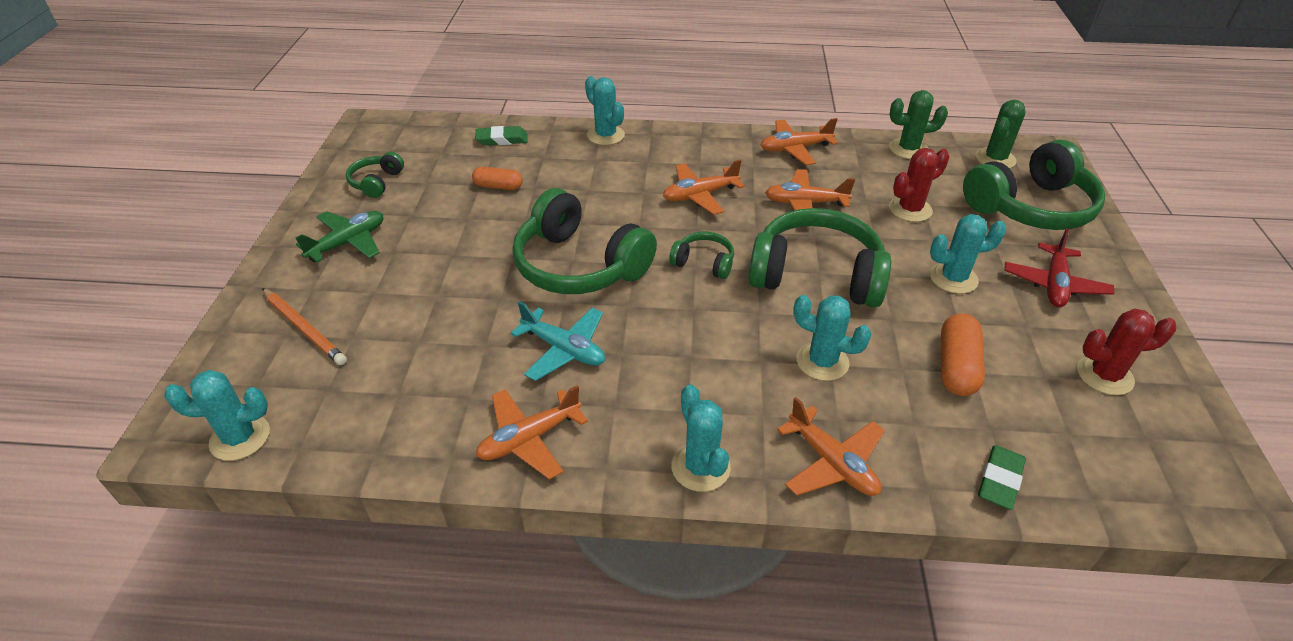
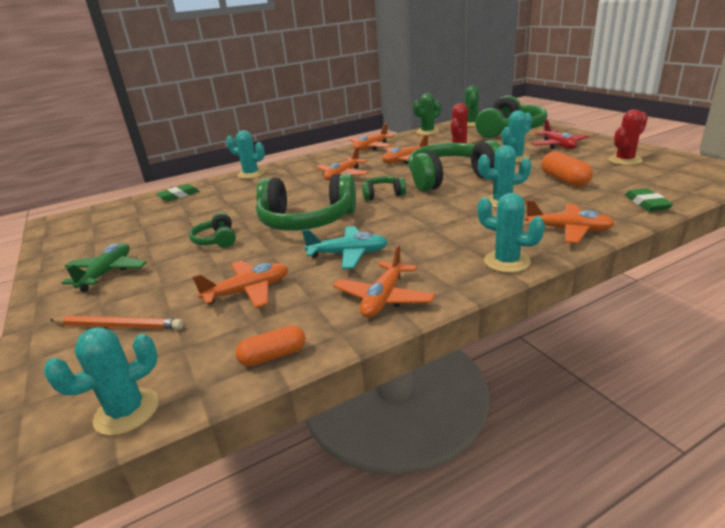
camera: 30 degrees left, 15 degrees down
green headphones [346,152,404,198] -> green headphones moved to [189,213,236,248]
orange capsule [472,167,523,190] -> orange capsule moved to [236,325,306,367]
none -> orange plane [192,260,288,308]

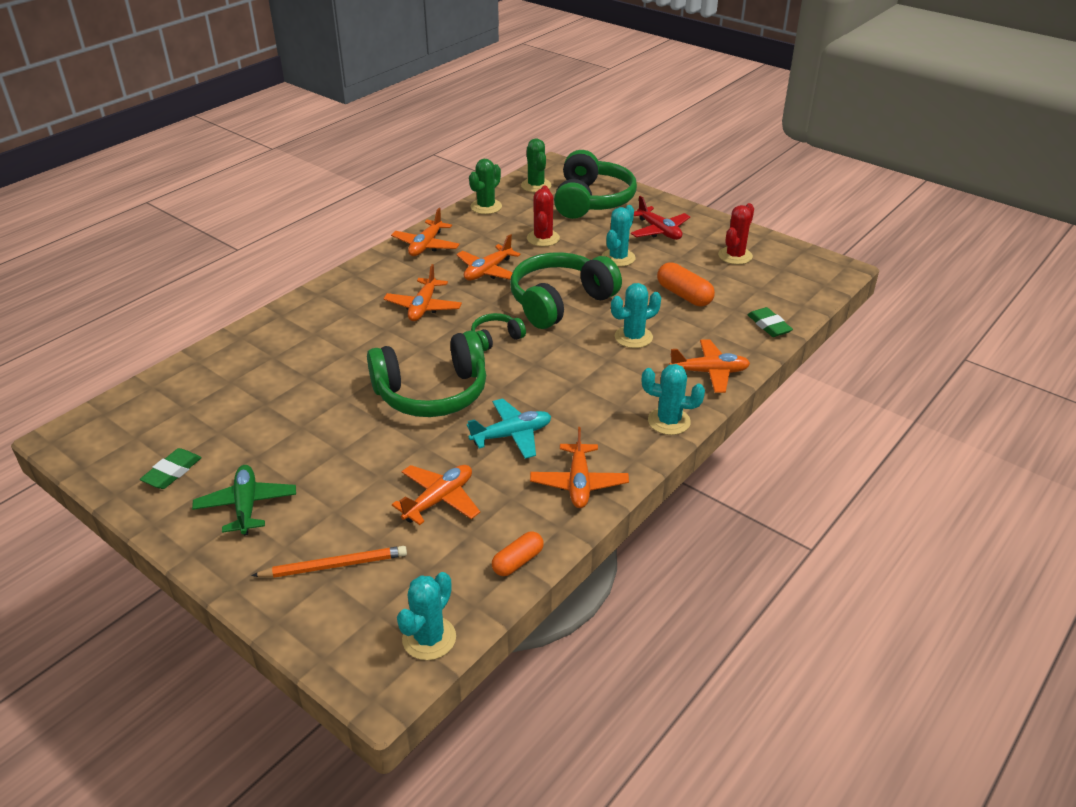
camera: 25 degrees left, 10 degrees up
green eraser [156,184,200,201] -> green eraser moved to [140,448,202,489]
green headphones [189,213,236,248] -> none
turquoise cactus [226,130,265,179] -> none

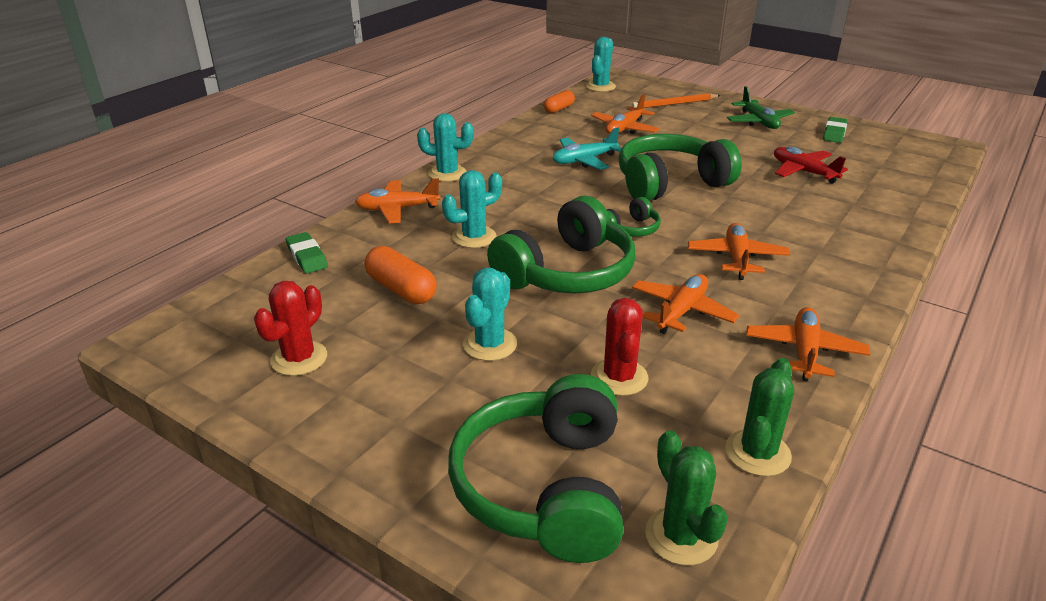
camera: 175 degrees right, 5 degrees down
orange plane [530,427,629,508] -> none
red plane [631,196,690,240] -> red plane moved to [774,146,848,184]

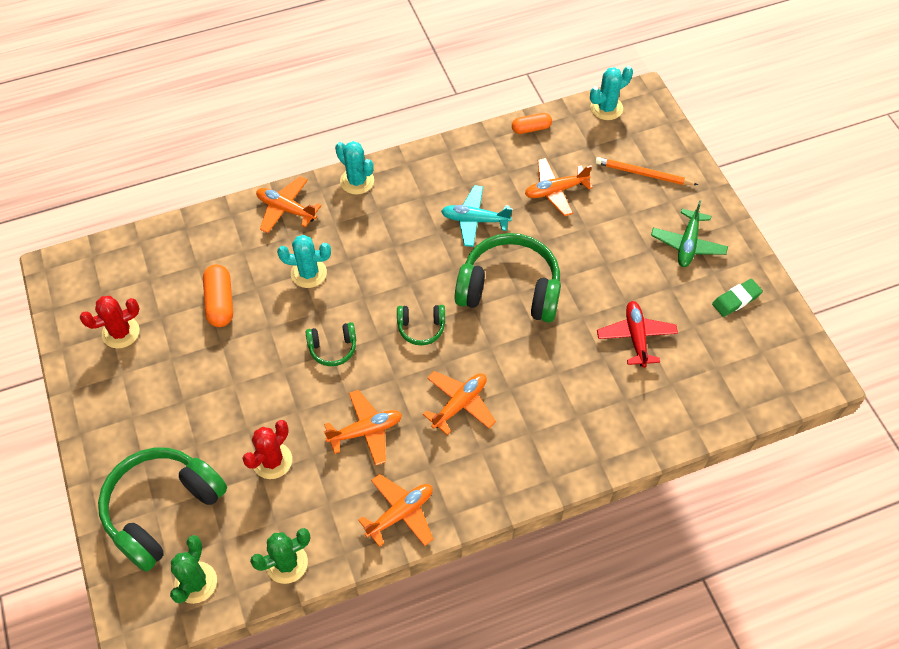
camera: 35 degrees right, 25 degrees up
green eraser [285,232,328,273] -> none
turquoise cactus [463,268,517,361] -> none
green headphones [487,196,635,293] -> green headphones [306,322,356,366], size x0.47

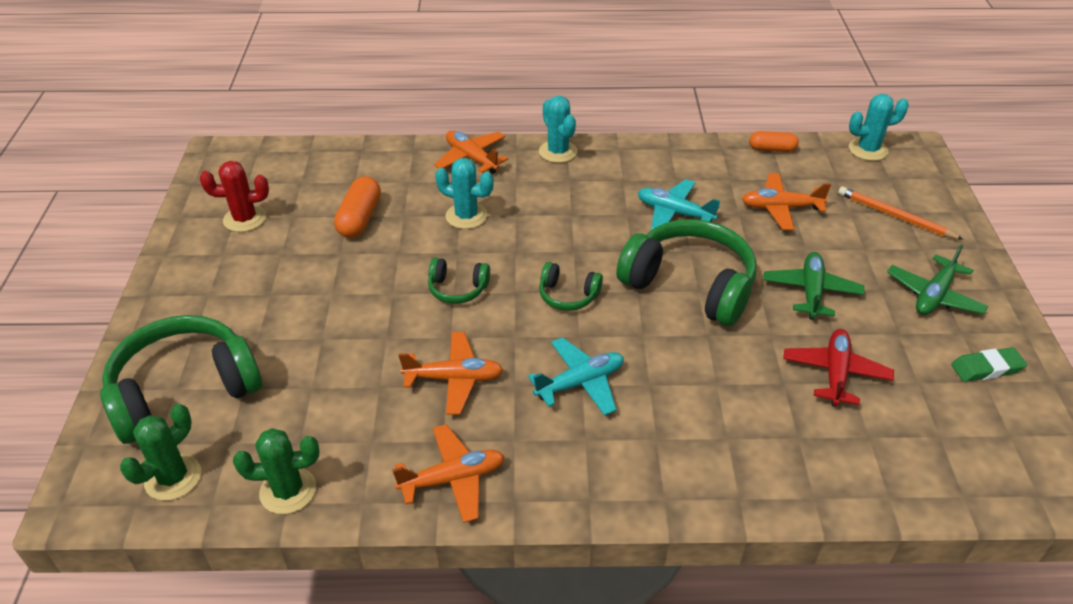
camera: 20 degrees right, 15 degrees down
red cactus [242,420,292,479] -> none
orange plane [423,371,496,435] -> turquoise plane [528,337,624,416]
none -> green plane [763,252,865,320]

